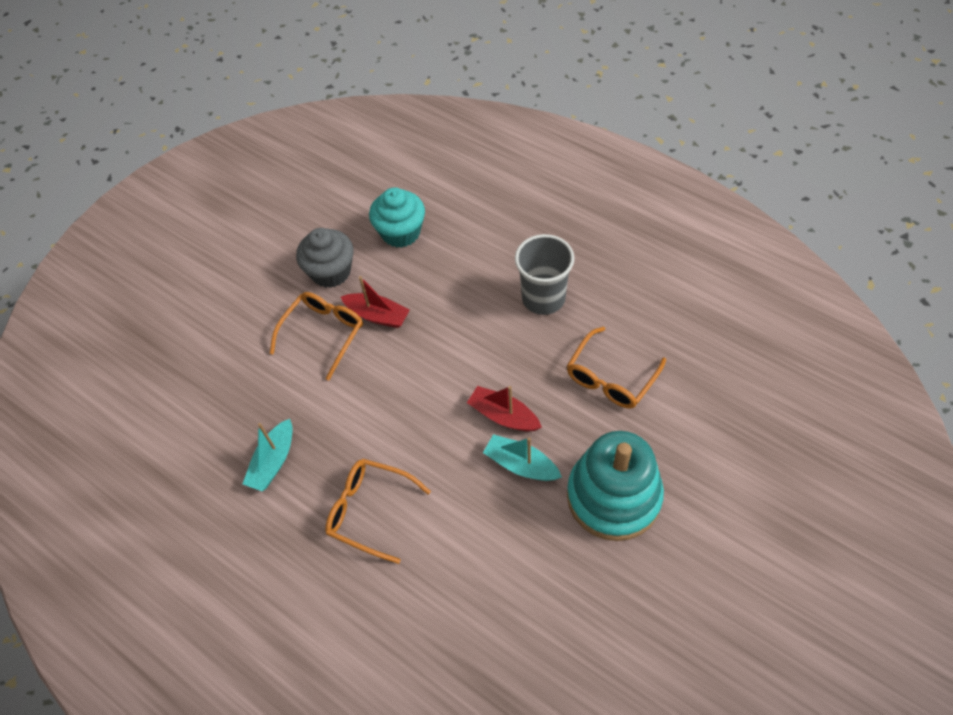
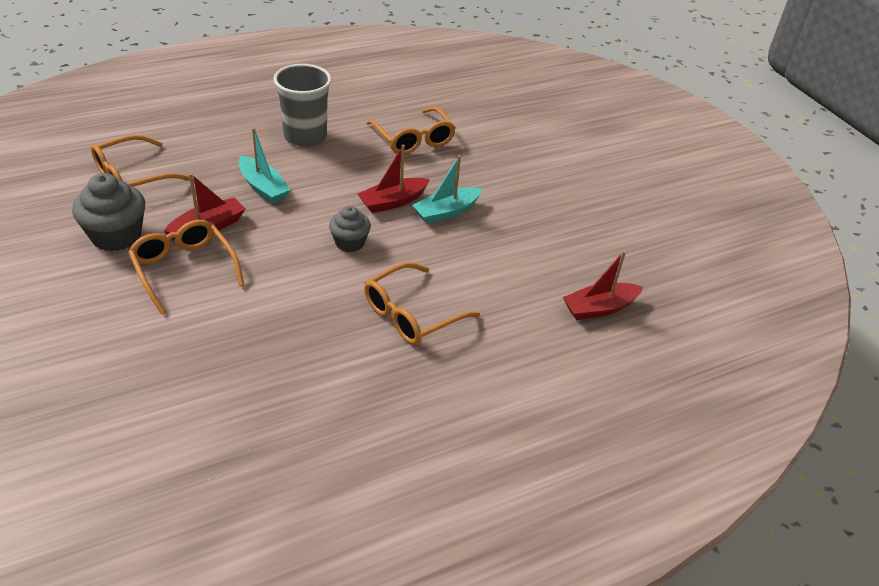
camera: 70 degrees left, 15 degrees down
turquoise boat [243,419,292,491] -> turquoise boat moved to [238,127,291,204]
turquoise cupcake [369,188,425,248] -> orange glasses [91,135,190,187]
turquoise stacking toy [567,431,664,541] -> none
none -> grey cupcake [329,206,371,252]
none -> red boat [563,251,643,320]

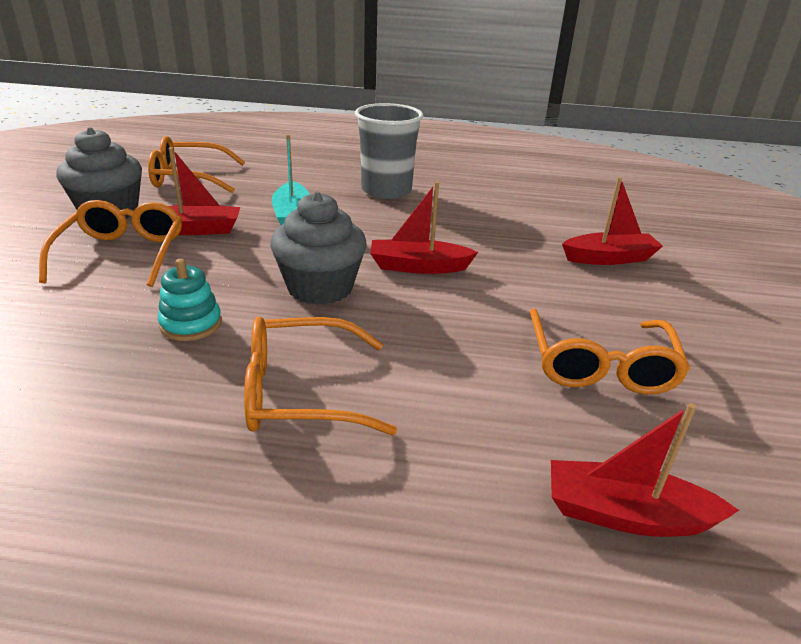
camera: 35 degrees right, 10 degrees down
grey cupcake [329,206,371,252] -> grey cupcake [270,192,367,305], size x1.61
orange glasses [366,106,456,155] -> orange glasses moved to [530,308,690,394]
turquoise boat [412,155,482,224] -> none
none -> turquoise stacking toy [158,259,222,341]
none -> red boat [562,177,663,265]

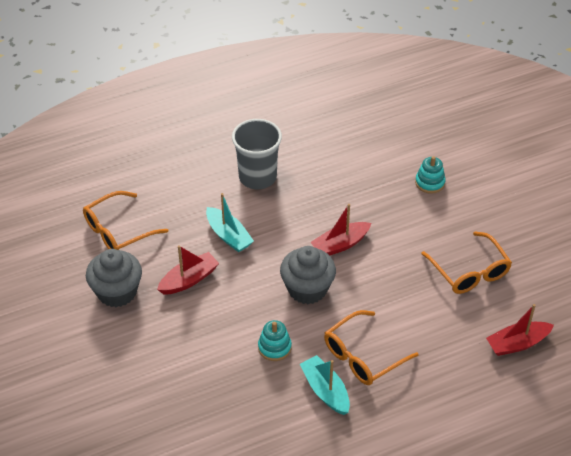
camera: 30 degrees left, 15 degrees up
orange glasses [39,200,182,287] -> none
red boat [562,177,663,265] -> turquoise stacking toy [415,156,446,194]
none -> turquoise boat [300,355,350,415]

